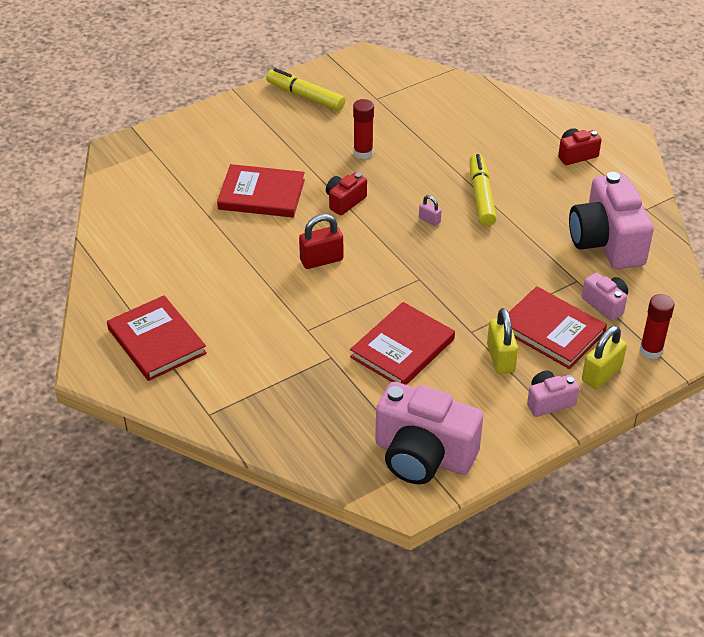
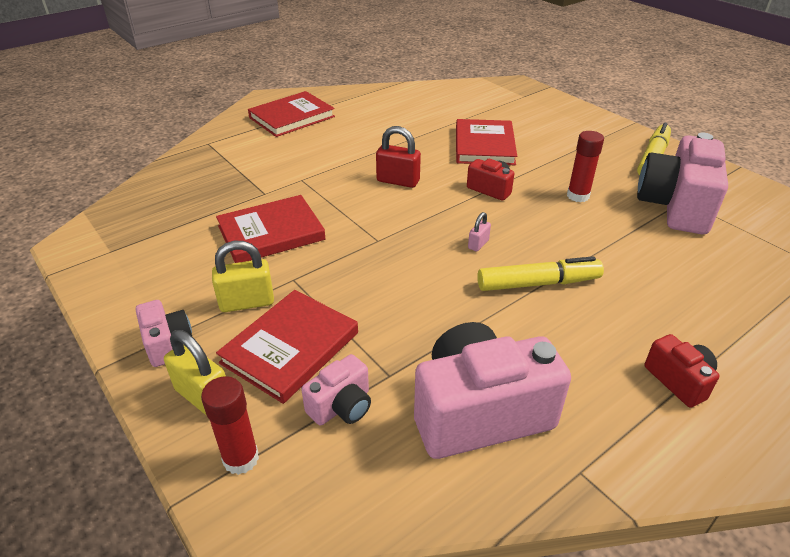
camera: 85 degrees right, 5 degrees down
red padlock [299,214,343,269] -> red padlock turned 45 degrees counterclockwise [376,126,421,188]
red book [350,302,455,385] -> red book turned 60 degrees counterclockwise [216,195,326,263]
pink camera [375,382,483,484] -> pink camera moved to [637,133,728,234]

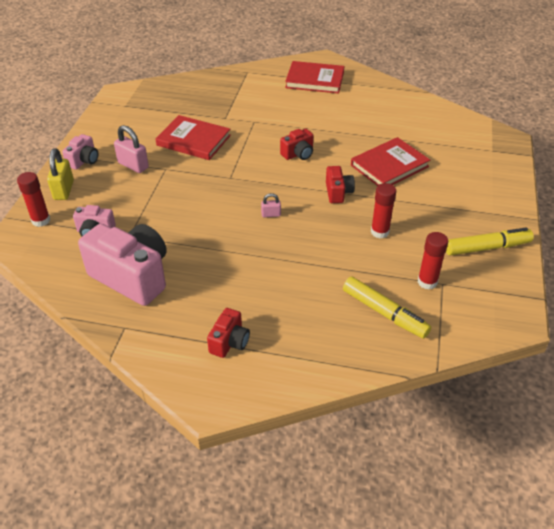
camera: 50 degrees right, 5 degrees up
yellow padlock [212,241,274,312] -> pink padlock [114,125,149,173]
red book [216,290,358,404] -> none
red padlock [376,126,421,188] -> red camera [280,129,313,160]
yellow marker [477,256,604,291] -> yellow marker moved to [343,277,431,339]
pink camera [637,133,728,234] -> red glue stick [418,232,448,289]

